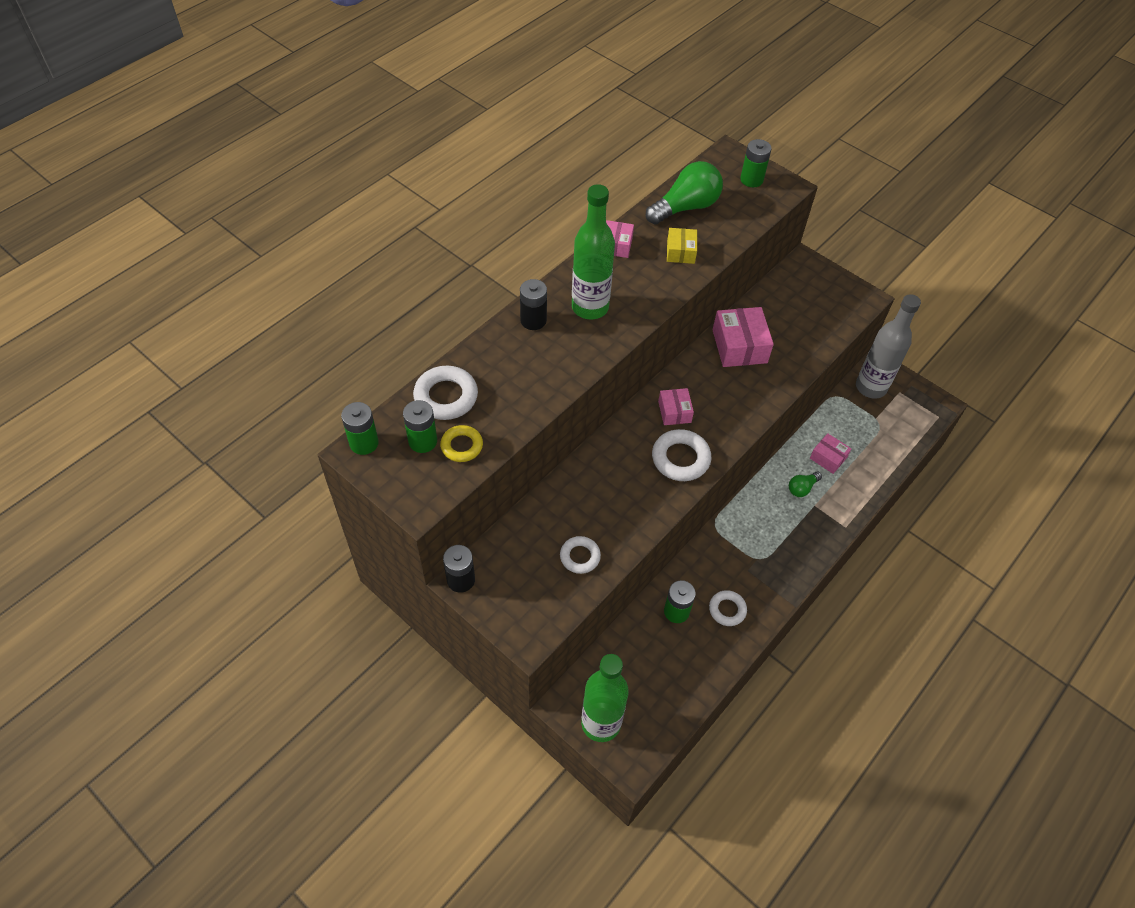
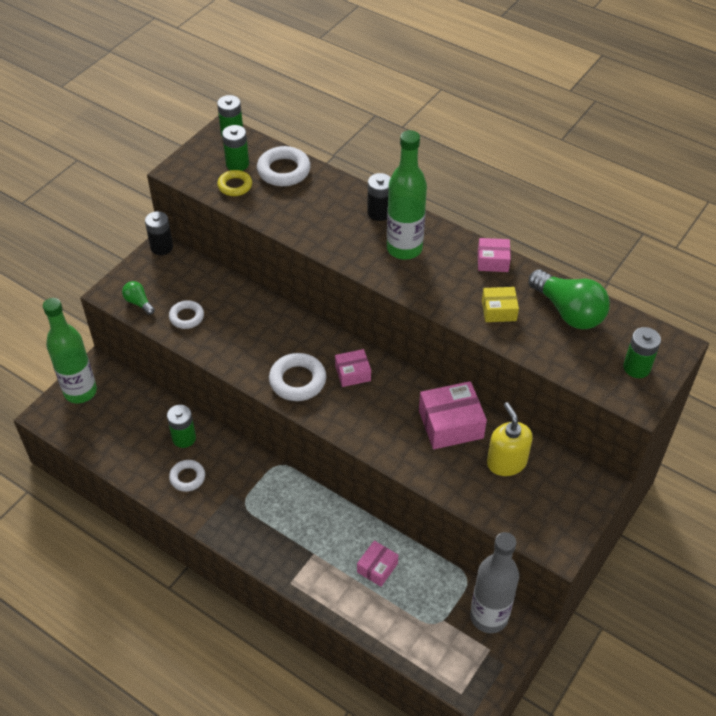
camera: 85 degrees right, 5 degrees down
green light bulb [789,471,822,497] -> green light bulb moved to [122,281,155,315]
none -> yellow soap dispenser [487,402,533,476]

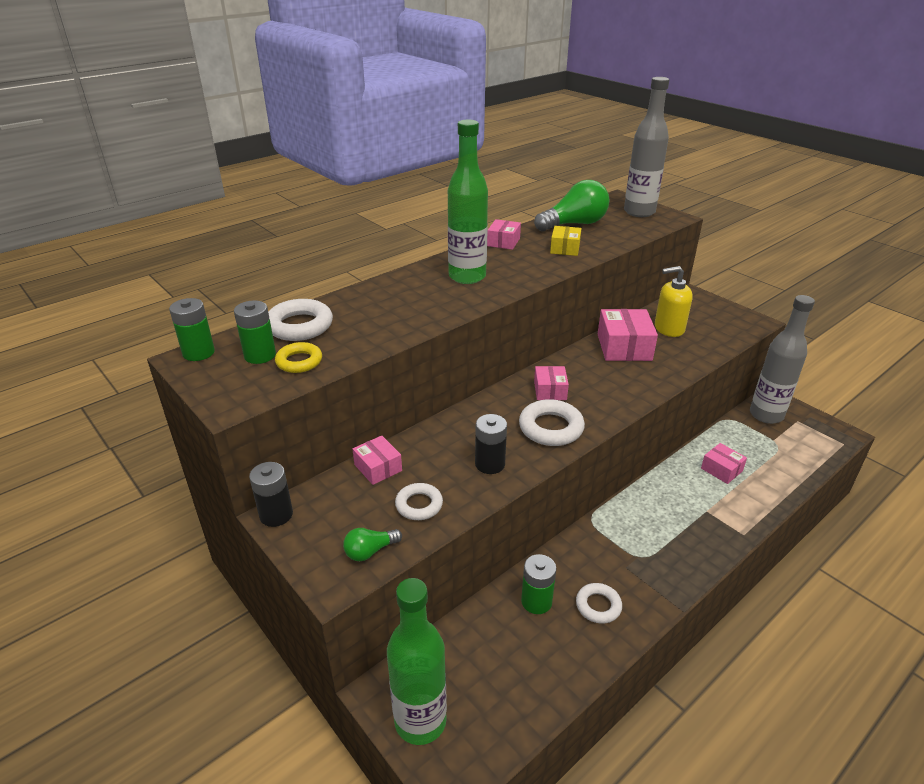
camera: 75 degrees left, 15 degrees down
black battery [367,173,391,221] -> black battery moved to [475,414,507,474]
green battery [623,327,661,378] -> grey bottle [624,77,669,217]
none -> pink box [352,436,402,485]

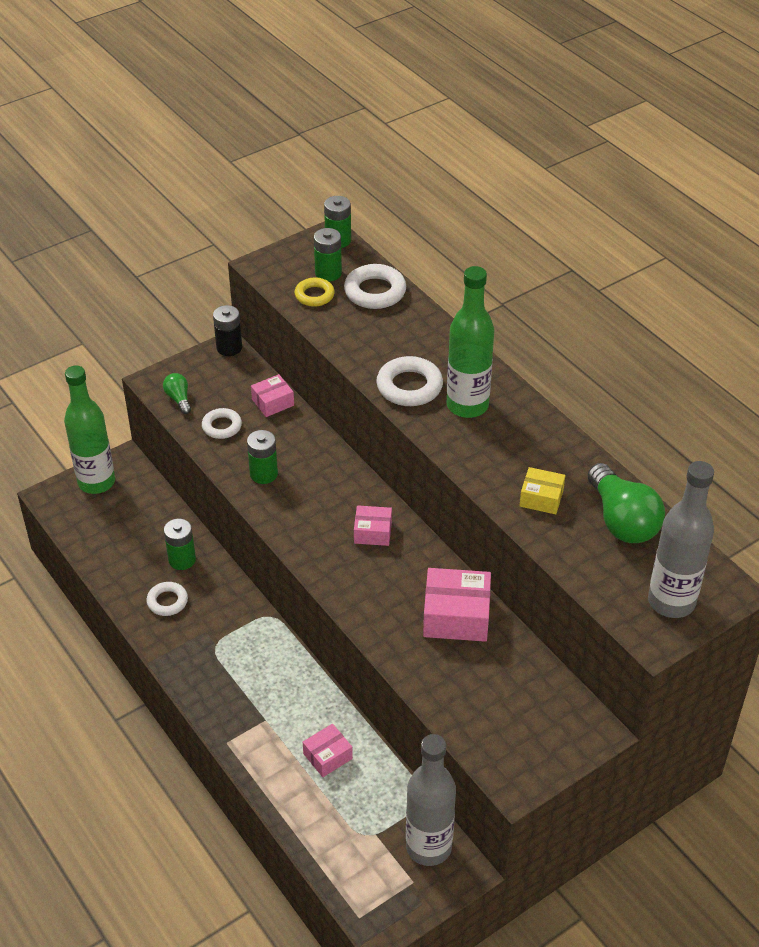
camera: 95 degrees right, 10 degrees up
black battery [475,414,507,474] -> green battery [247,430,278,484]
pink box [487,219,521,250] -> none
white ring [519,399,585,446] -> white ring moved to [376,356,443,406]
yellow soap dispenser [655,266,693,337] -> none

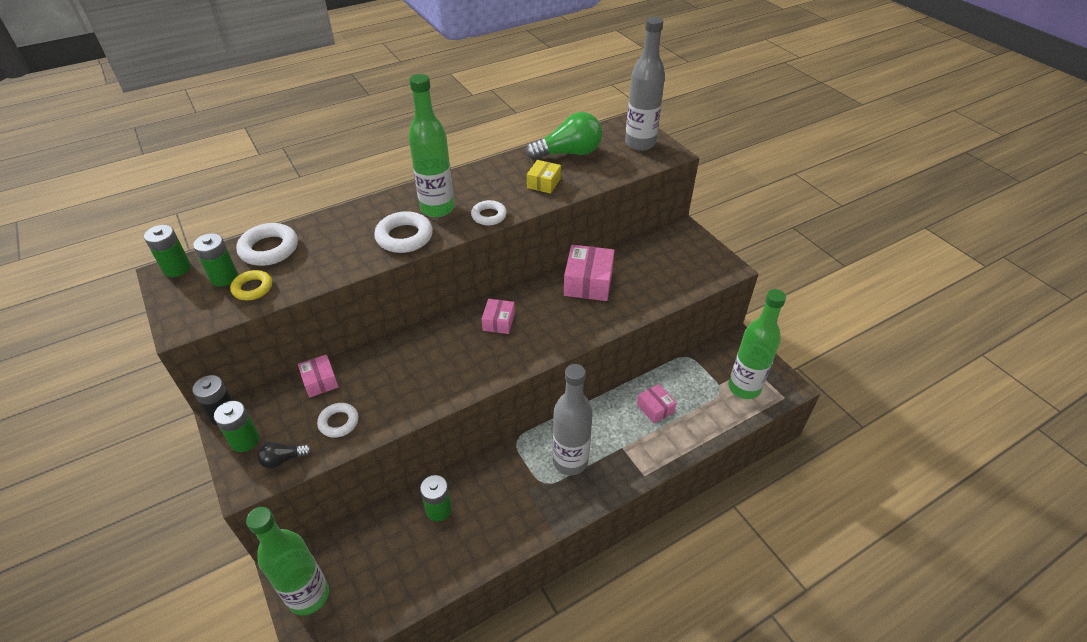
camera: 85 degrees left, 0 degrees up
white ring [146,582,188,616] -> white ring moved to [471,200,507,225]
green light bulb [163,373,191,414] -> black light bulb [257,441,312,469]
green battery [247,430,278,484] -> green battery moved to [214,401,259,452]
grey bottle [406,734,456,866] -> grey bottle moved to [553,364,593,475]
none -> green bottle [729,289,786,399]

